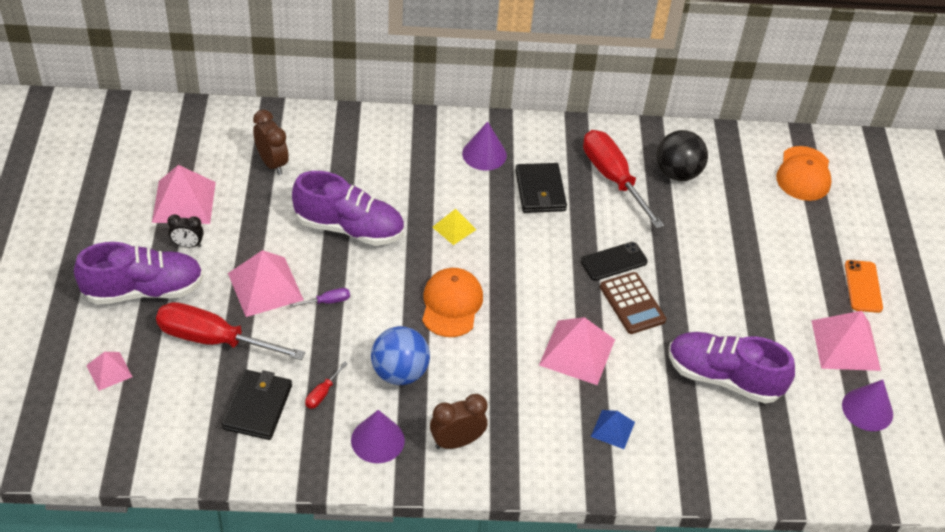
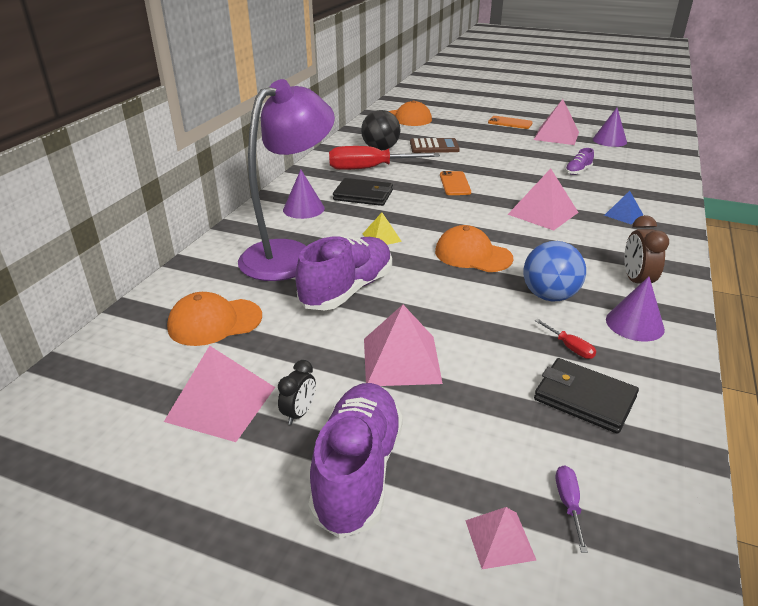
camera: 65 degrees left, 15 degrees down
red screwdriver [156,302,306,360] -> none
brown clock [253,110,289,175] -> orange cap [167,292,262,346]
purple screwdriver [289,288,350,307] -> purple screwdriver moved to [556,465,588,553]
black phone [580,242,648,281] -> orange phone [440,171,471,195]
brown calculator [600,272,666,334] -> brown calculator moved to [410,138,460,153]
purple shoe [669,332,795,404] -> purple shoe [565,148,594,175], size x0.45
none -> purple lamp [238,79,335,281]

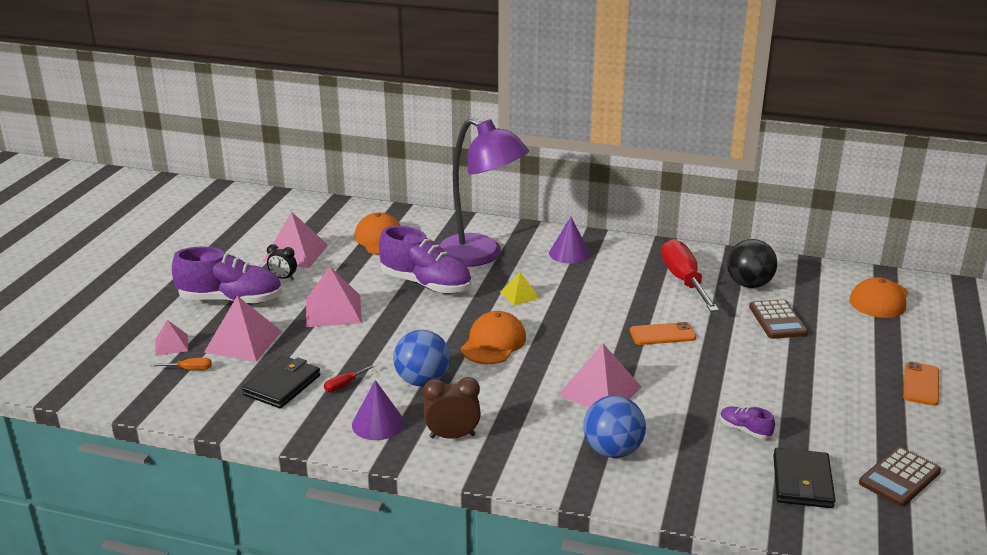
camera: 85 degrees right, 5 degrees down
black wallet [333,178,393,206] -> black wallet moved to [773,448,835,508]
pink pyramid [534,99,579,145] -> pink pyramid moved to [204,296,282,361]
purple screwdriver [556,465,588,553] -> orange screwdriver [150,358,212,370]
purple cone [593,108,627,147] -> brown calculator [859,447,941,507]
blue pyramid [604,191,643,224] -> blue ball [583,395,646,458]

